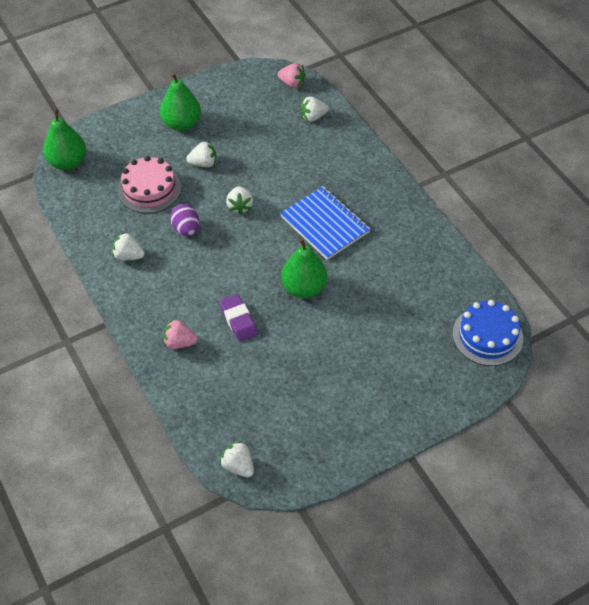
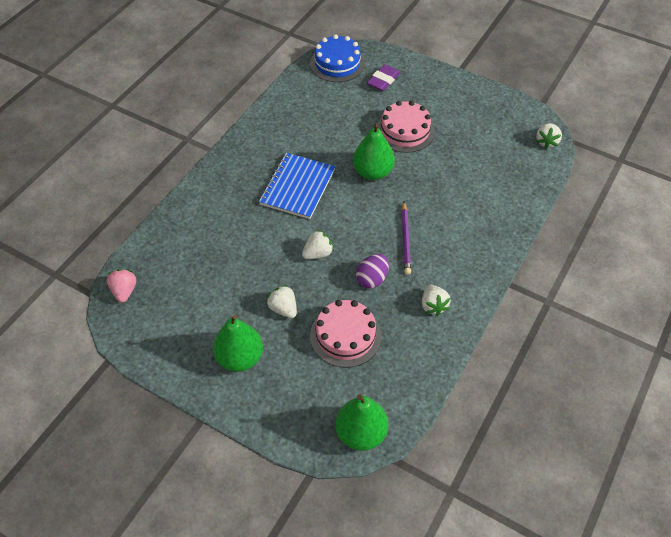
camera: 120 degrees left, 0 degrees up
pink strawberry [163,320,198,349] -> none
purple eraser [219,294,258,342] -> purple eraser moved to [367,64,401,91]
white strawberry [300,96,329,122] -> none
none -> pink cake [377,101,435,153]
none -> purple pencil [401,202,411,275]

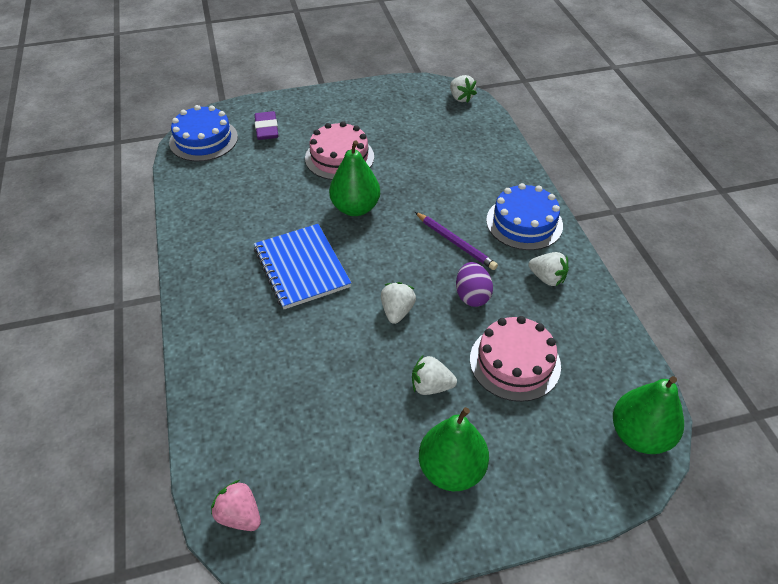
camera: 45 degrees left, 5 degrees down
none -> blue cake [486,183,563,250]

